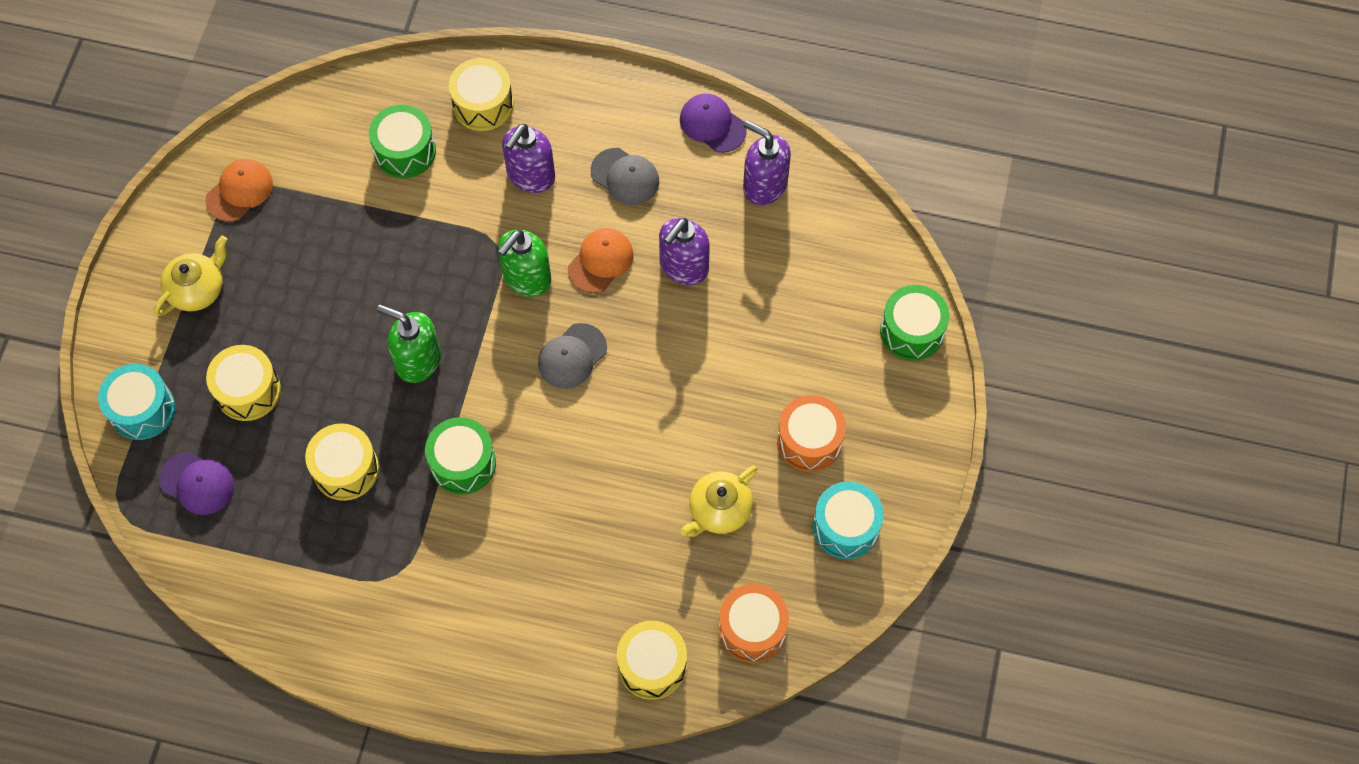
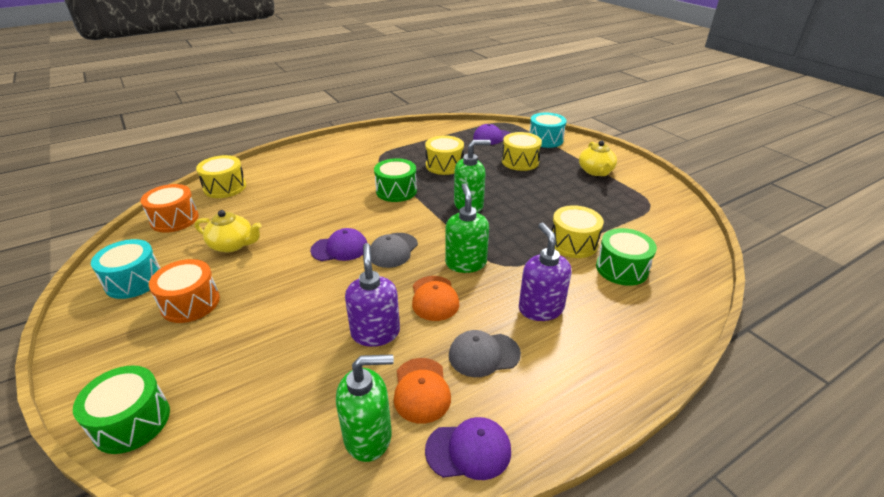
camera: 135 degrees right, 30 degrees down
orange cap [205,159,273,222] -> orange cap moved to [394,358,451,424]
yellow drum [449,58,514,131] -> yellow drum moved to [551,205,604,258]
grey cap [538,323,607,389] -> grey cap turned 150 degrees counterclockwise [371,233,418,268]
yellow teapot [680,466,758,537] -> yellow teapot turned 105 degrees clockwise [195,210,262,252]
purple soap dispenser [743,120,791,205] -> green soap dispenser [336,354,394,462]
none -> purple cap [310,228,367,261]

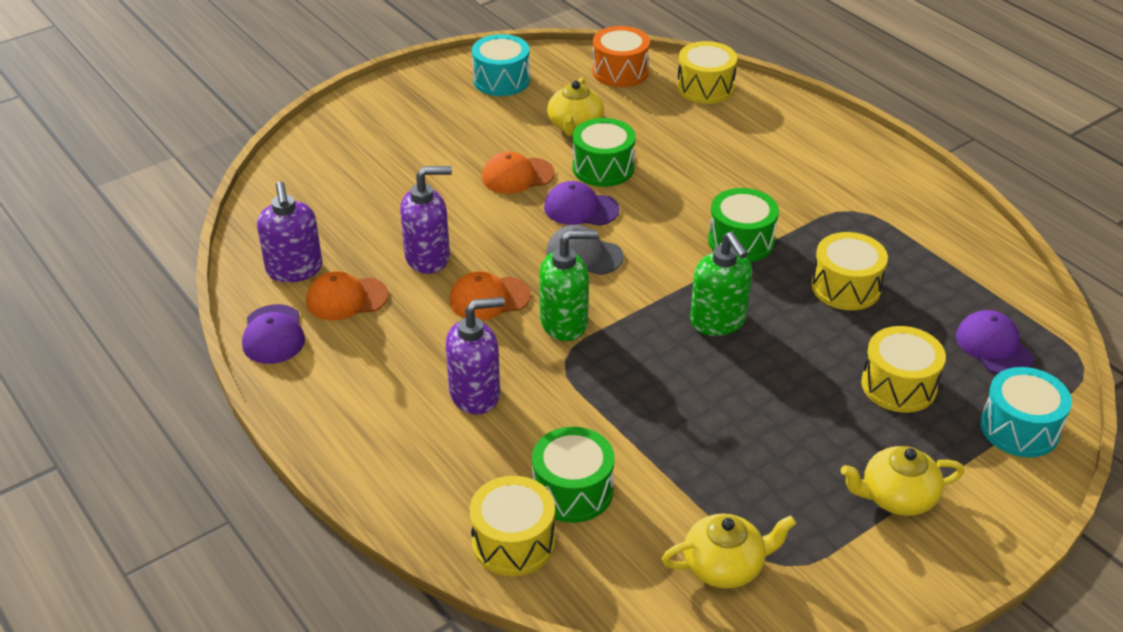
camera: 85 degrees right, 5 degrees up
green drum [73,365,170,454] -> green drum moved to [573,118,636,187]
orange drum [149,259,220,323] -> none
purple cap [310,228,367,261] -> purple cap turned 120 degrees clockwise [544,181,619,226]
green soap dispenser [336,354,394,462] -> purple soap dispenser [257,181,322,282]
grey cap [449,330,521,377] -> none
yellow drum [551,205,604,258] -> yellow drum moved to [470,476,555,576]
none -> orange cap [482,151,555,194]
none -> yellow teapot [662,514,796,589]

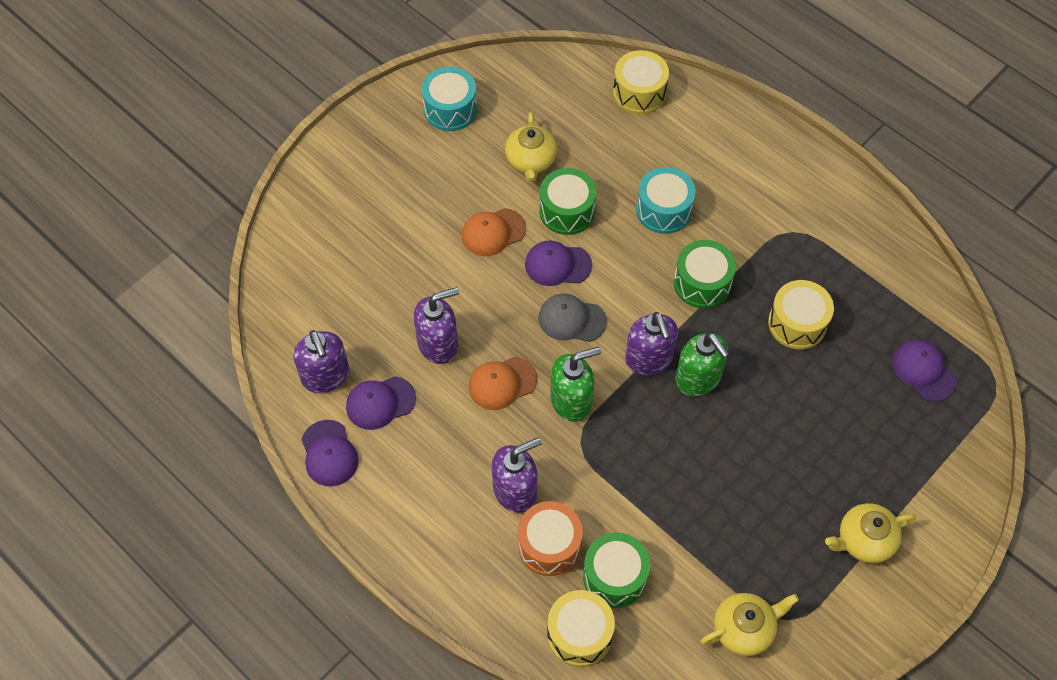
camera: 10 degrees left, 20 degrees up
orange cap [306,271,388,321] -> purple cap [346,376,416,430]
orange drum [592,26,650,87] -> orange drum moved to [518,501,583,576]
yellow drum [861,326,946,413] -> none
turquoise drum [980,367,1072,457] -> turquoise drum moved to [636,167,696,234]
none -> purple soap dispenser [625,312,678,375]

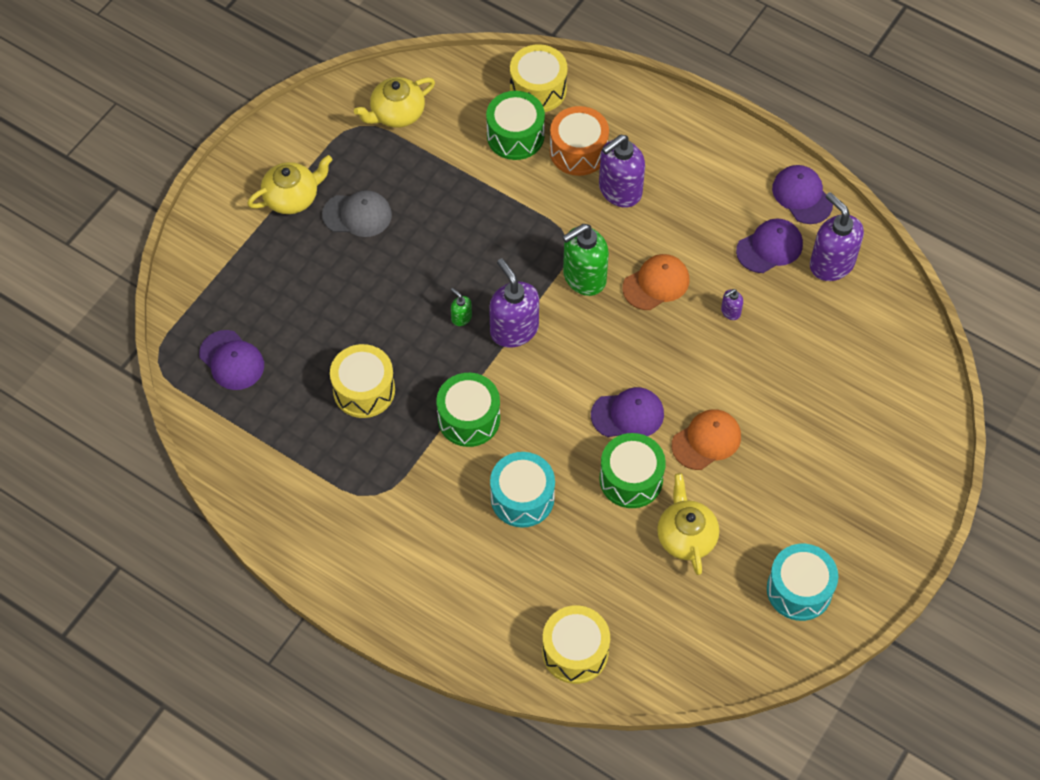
camera: 170 degrees right, 0 degrees up
purple soap dispenser [414,287,459,364] -> purple soap dispenser [721,289,743,320], size x0.45
grey cap [538,293,607,342] -> grey cap moved to [322,190,392,237]
green soap dispenser [676,333,729,396] -> green soap dispenser [451,288,472,326], size x0.45

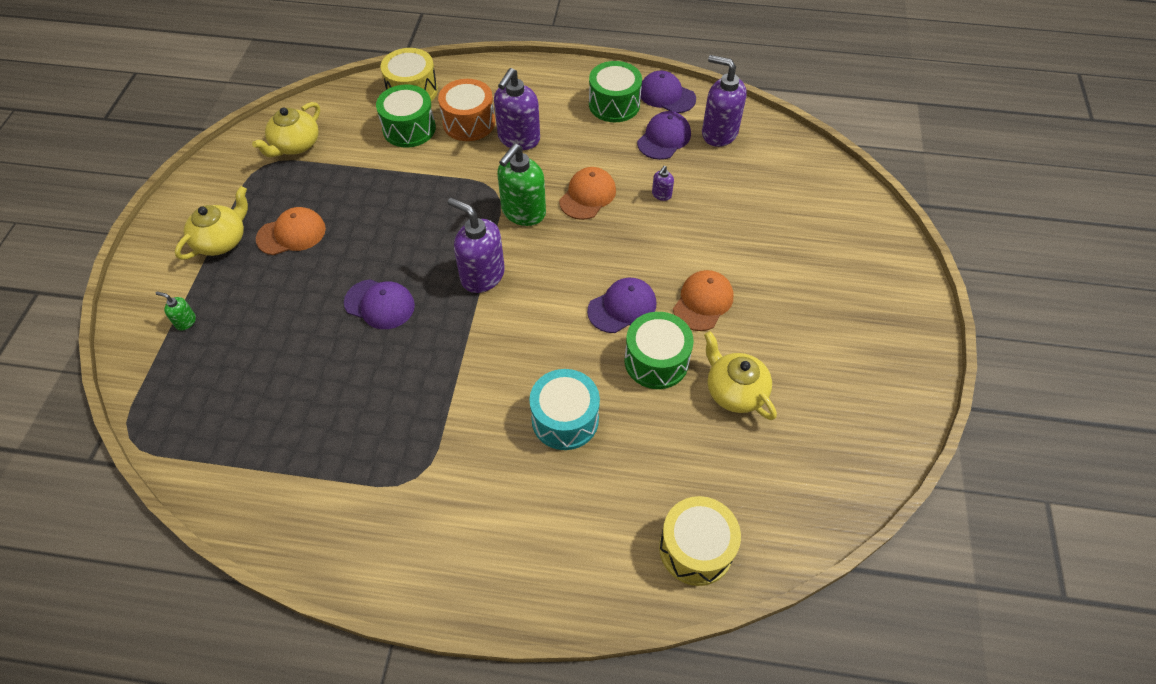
camera: 25 degrees left, 5 degrees down
purple cap [199,330,264,390] -> purple cap moved to [344,279,415,329]
grey cap [322,190,392,237] -> orange cap [256,207,326,255]
yellow drum [330,344,395,418] -> none
green drum [436,373,500,447] -> green drum moved to [589,61,642,122]
green soap dispenser [451,288,472,326] -> green soap dispenser moved to [156,292,196,331]
turquoise drum [767,544,838,621] -> none

